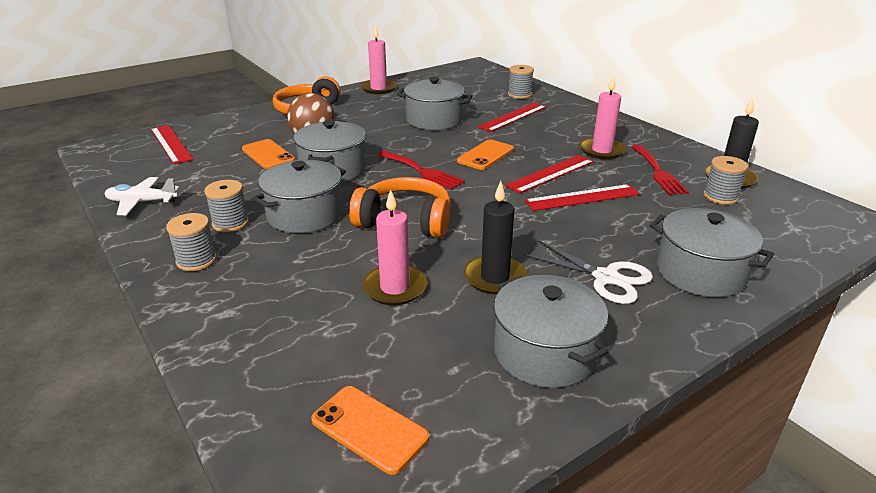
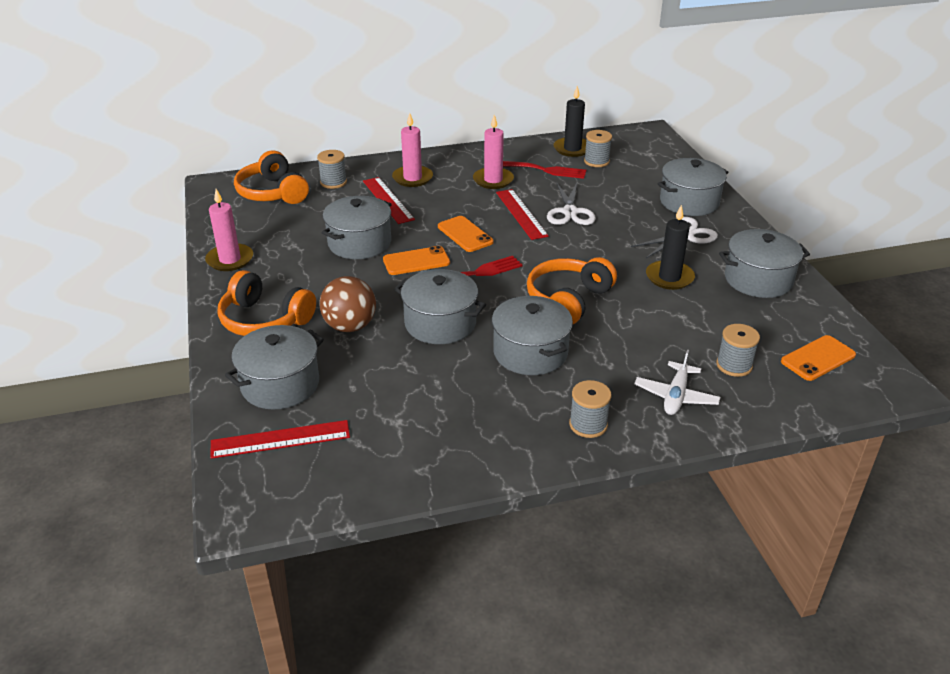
camera: 70 degrees left, 5 degrees up
white plane [104,177,180,215] -> white plane moved to [634,350,720,415]
grey spool [204,180,249,232] -> grey spool moved to [716,324,760,377]
orange phone [242,139,295,169] -> orange phone moved to [383,246,450,275]
pink candle [362,189,427,305] -> pink candle moved to [392,113,433,187]
red ruler [524,184,640,211] -> white scissors [547,183,596,225]
none -> grey pot [225,325,324,410]
none -> orange headphones [234,150,309,204]

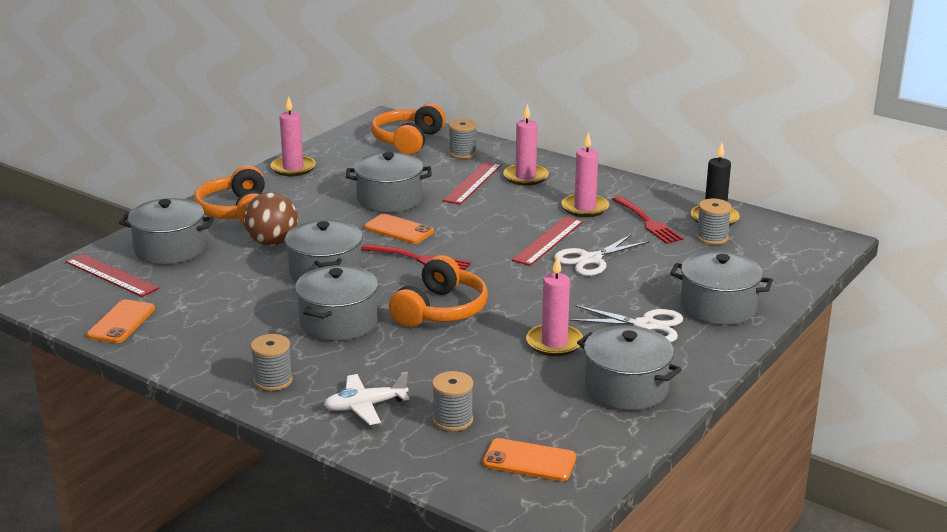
camera: 50 degrees right, 10 degrees down
orange phone [438,216,494,252] -> orange phone moved to [87,299,155,343]
orange headphones [527,257,617,324] -> orange headphones turned 120 degrees clockwise [389,255,488,327]
black candle [646,205,695,290] -> pink candle [526,255,583,356]

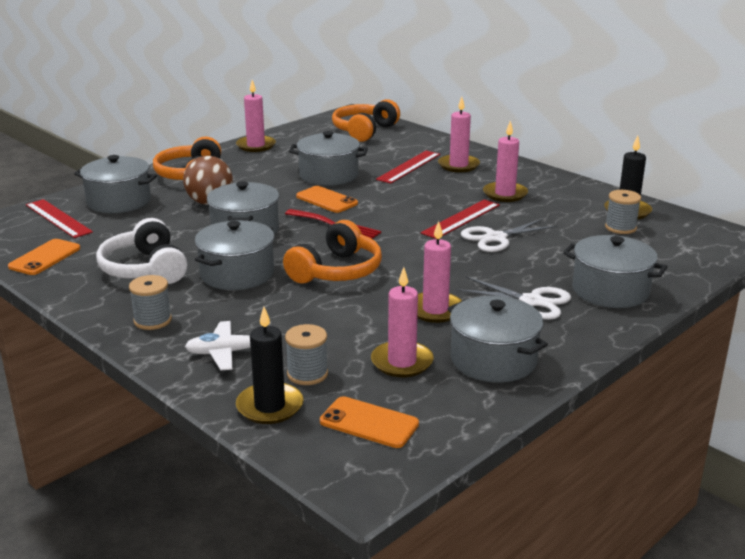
camera: 10 degrees right, 0 degrees up
grey spool [449,119,477,159] -> none
red fork [612,196,684,244] -> none
none -> white headphones [96,218,187,284]
none -> black candle [236,307,303,424]
none -> pink candle [371,267,434,377]

